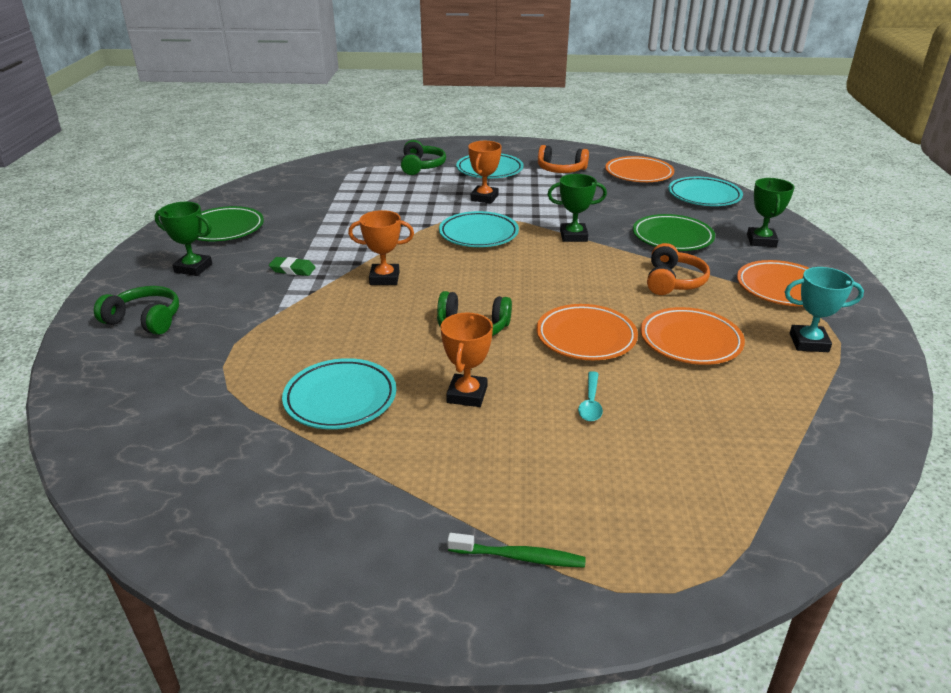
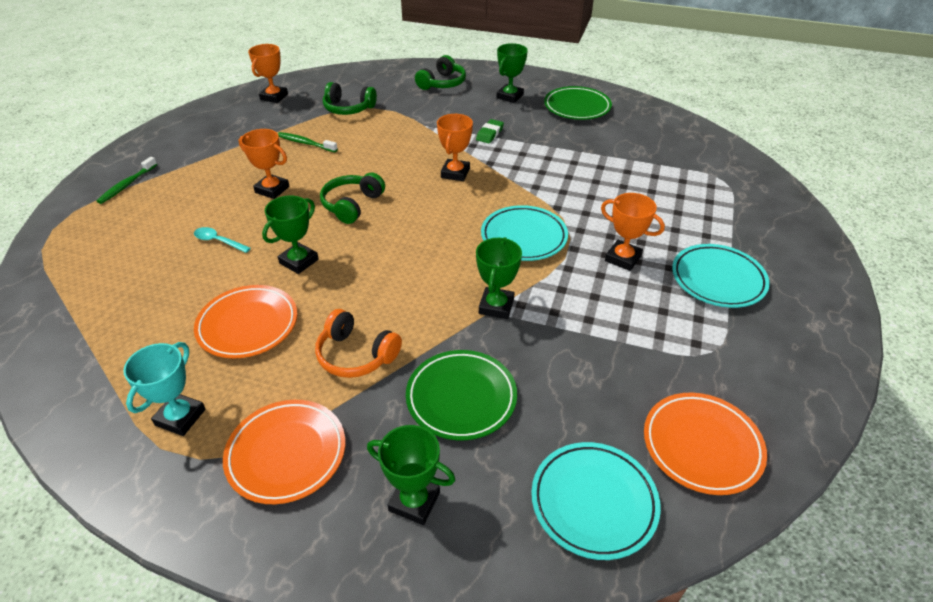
camera: 105 degrees right, 10 degrees up
turquoise plate [282,358,396,429] -> green toothbrush [278,132,338,152]
green headphones [401,140,446,175] -> green headphones moved to [323,82,377,115]
orange plate [537,304,638,360] -> green trophy [262,195,319,274]
orange headphones [538,145,589,173] -> none
none -> orange trophy [248,44,288,103]

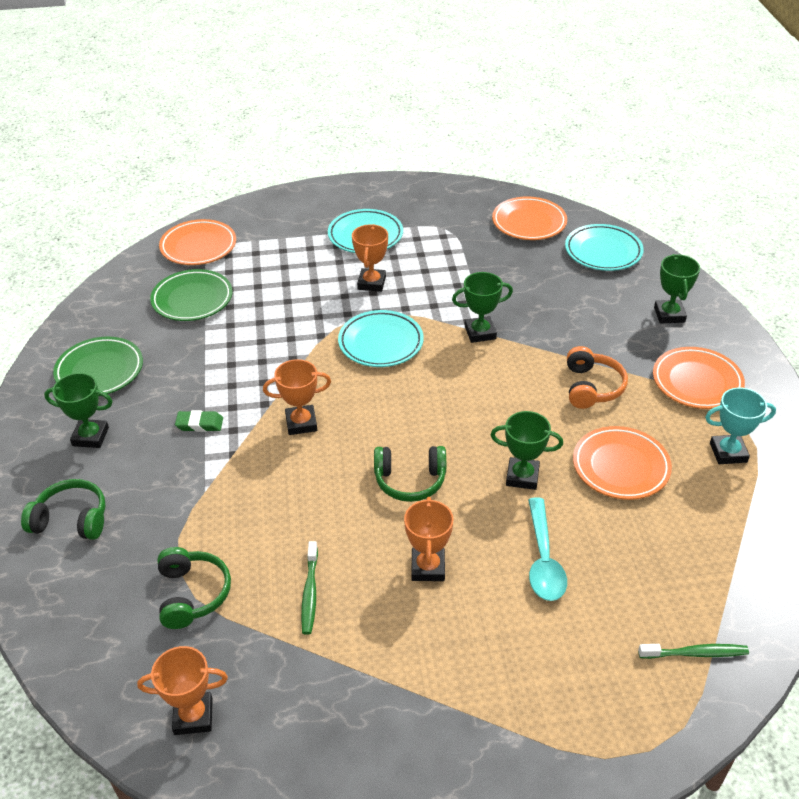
camera: 115 degrees left, 0 degrees up
green toothbrush [97,157,157,204] -> green toothbrush moved to [638,644,749,659]
turquoise spoon [194,227,251,253] -> turquoise spoon [528,498,567,601], size x1.67
green plate [406,350,517,440] -> green plate moved to [150,269,232,321]
none -> orange plate [159,219,236,265]

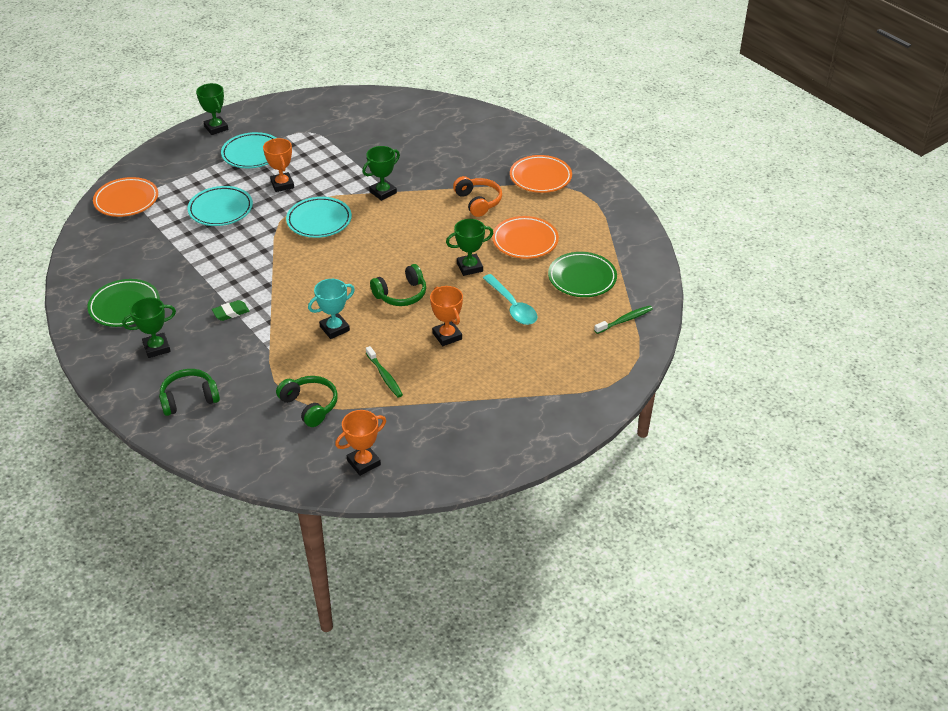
camera: 30 degrees left, 0 degrees up
green plate [150,269,232,321] -> green plate moved to [548,252,617,297]
orange trophy [263,359,331,435] -> none
orange plate [492,196,567,240] -> none
turquoise plate [565,224,644,271] -> turquoise plate moved to [187,186,253,226]
green trophy [654,254,700,324] -> green trophy moved to [196,83,228,135]
turquoise trophy [705,388,776,464] -> turquoise trophy moved to [308,279,355,339]

